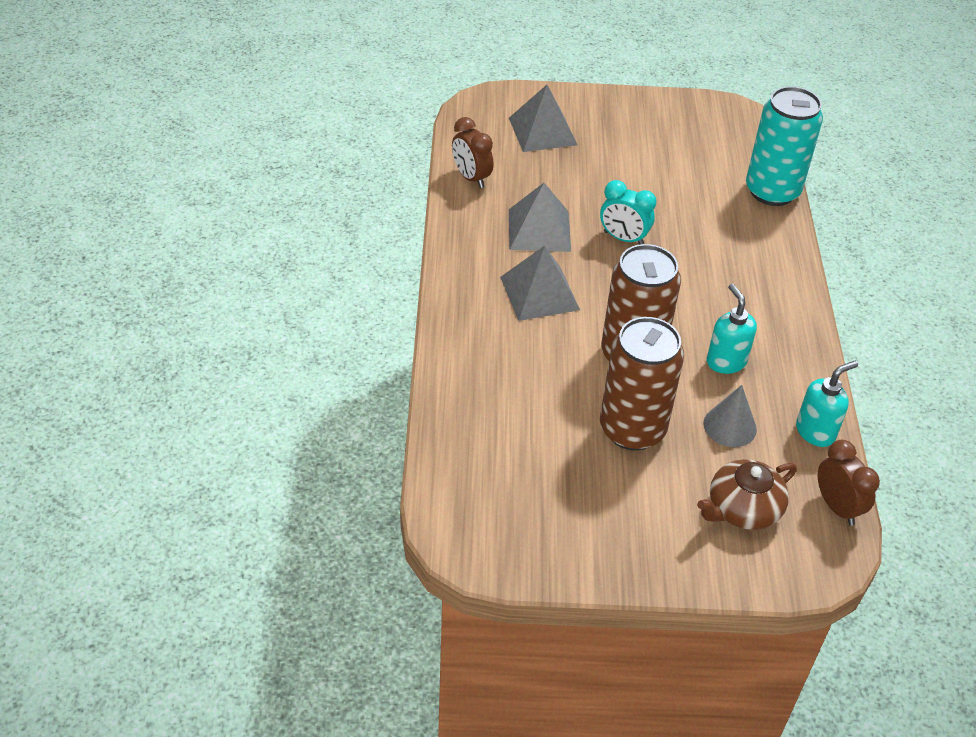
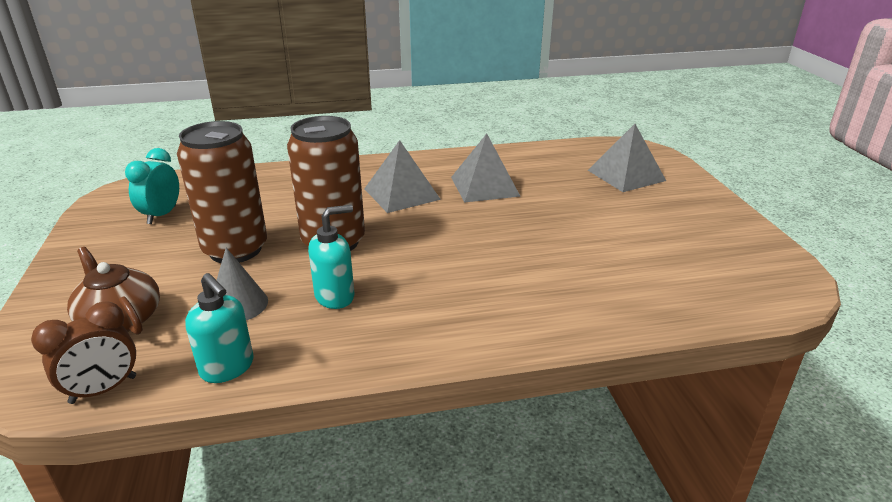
camera: 80 degrees right, 15 degrees down
brown clock [452,117,493,188] -> none
turquoise clock [600,180,656,244] -> turquoise clock moved to [125,148,179,224]
turquoise can [746,86,823,206] -> none

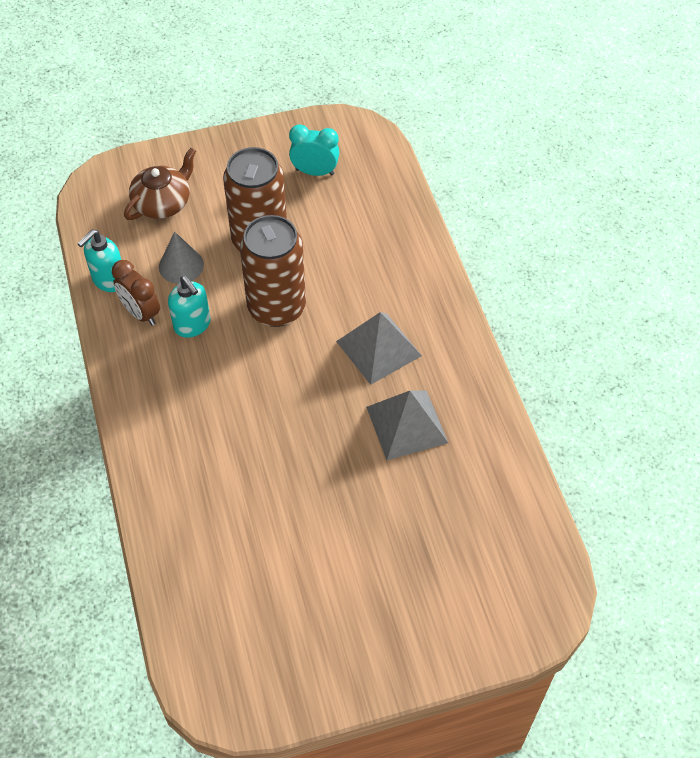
camera: 85 degrees right, 25 degrees up
brown clock [31,301,136,404] -> brown clock moved to [112,260,160,326]
grey pyramid [588,124,666,192] -> none

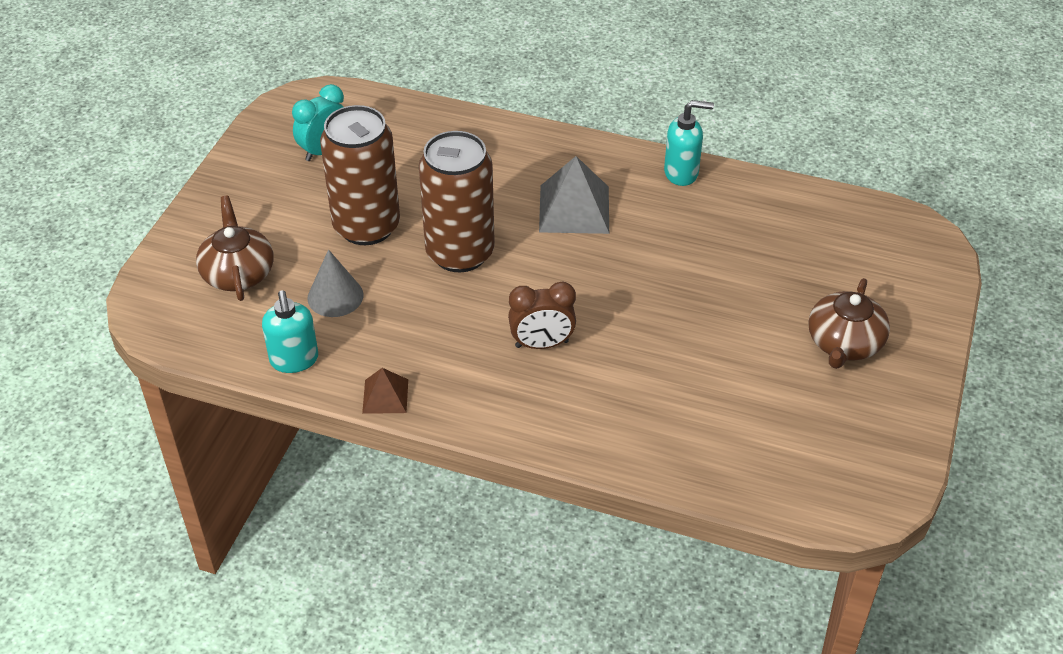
camera: 55 degrees left, 10 degrees down
brown clock [112,260,160,326] -> brown clock moved to [508,281,576,349]
turquoise soap dispenser [168,276,211,338] -> turquoise soap dispenser moved to [664,100,714,186]
grey pyramid [366,390,448,460] -> none
none -> brown pyramid [362,368,408,414]
none -> brown teapot [808,278,890,369]

